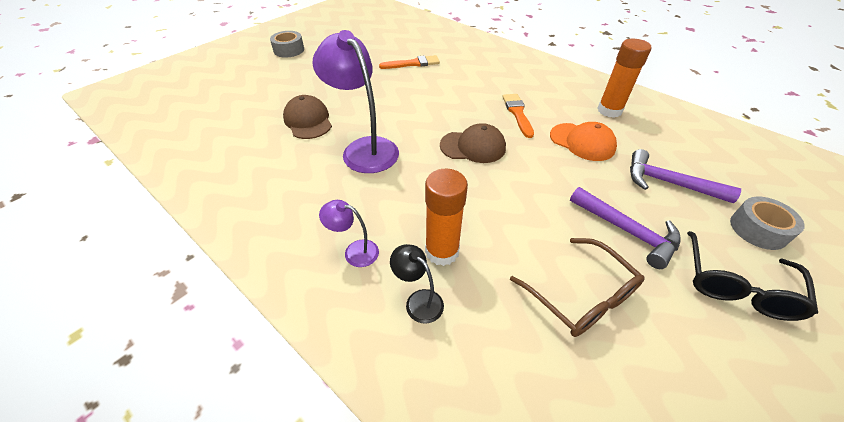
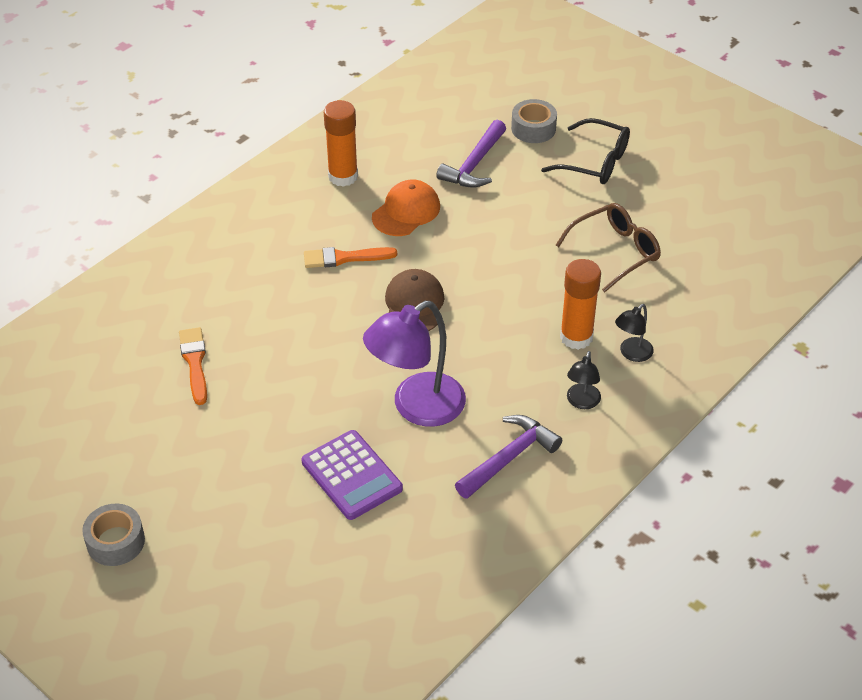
camera: 90 degrees left, 0 degrees up
brown cap [283,95,332,139] -> purple calculator [302,430,403,520]
purple lamp [319,200,379,267] -> black lamp [567,351,601,409]
purple hammer [570,187,681,269] -> purple hammer moved to [455,415,562,499]

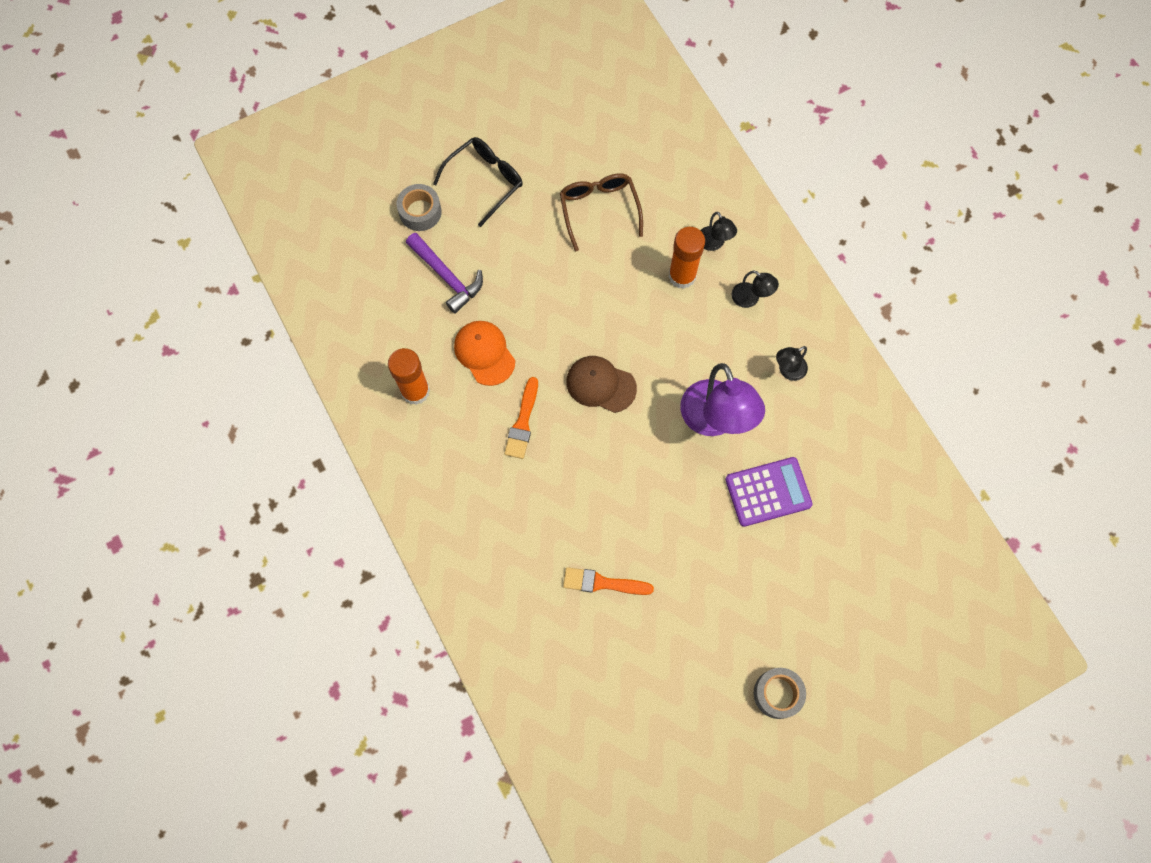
camera: 70 degrees left, 25 degrees up
purple hammer [455,415,562,499] -> black lamp [776,346,808,381]

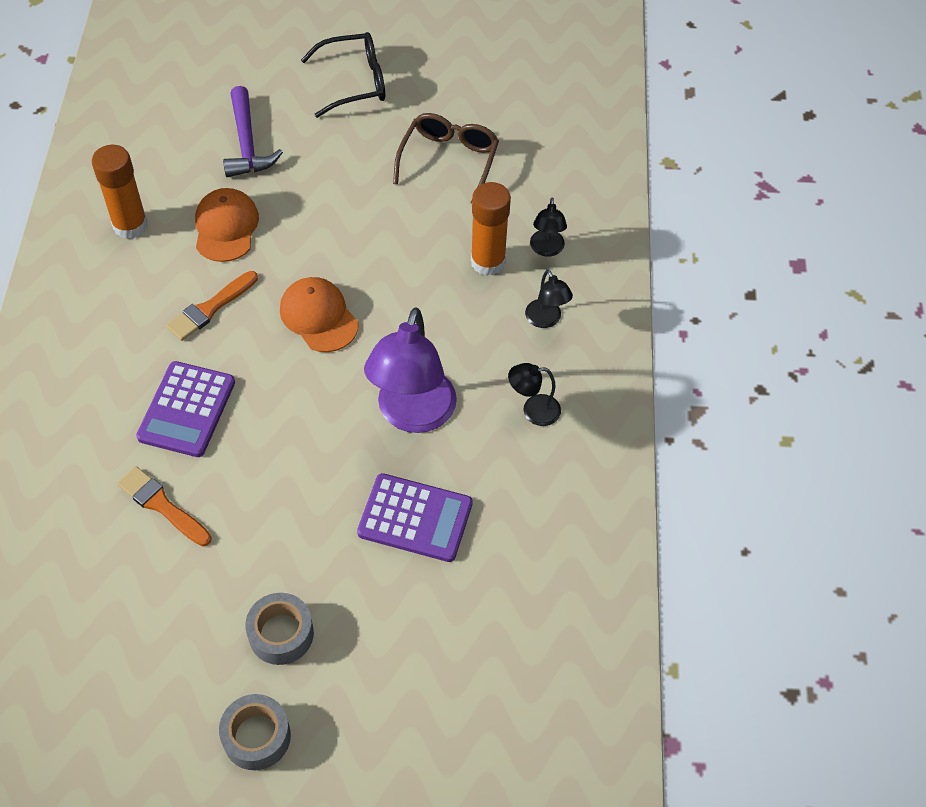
camera: 30 degrees right, 15 degrees down
grey tape [397,184,442,231] -> grey tape moved to [245,593,314,665]
brown cap [566,356,637,413] -> orange cap [280,277,359,352]
none -> purple calculator [136,361,235,457]

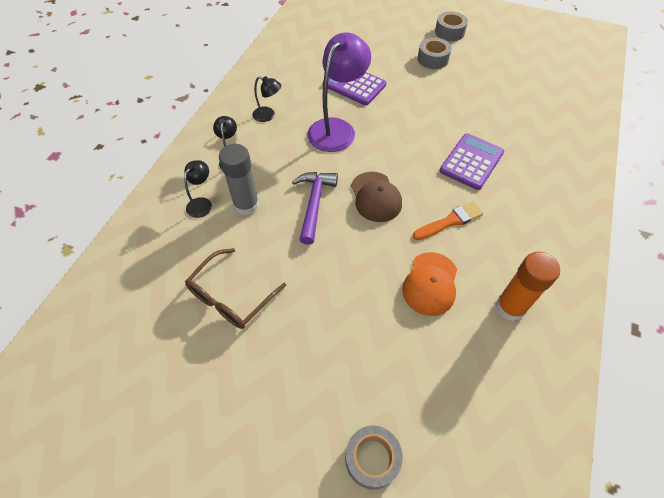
camera: 160 degrees left, 0 degrees up
orange brush [117,466,211,546] -> none
purple hammer [223,86,283,177] -> purple hammer moved to [292,172,338,245]
orange cap [280,277,359,352] -> brown cap [351,172,402,222]
black glasses [301,32,385,118] -> none
orange glue stick [471,182,511,276] -> grey glue stick [219,144,259,216]
none -> grey tape [345,426,403,490]

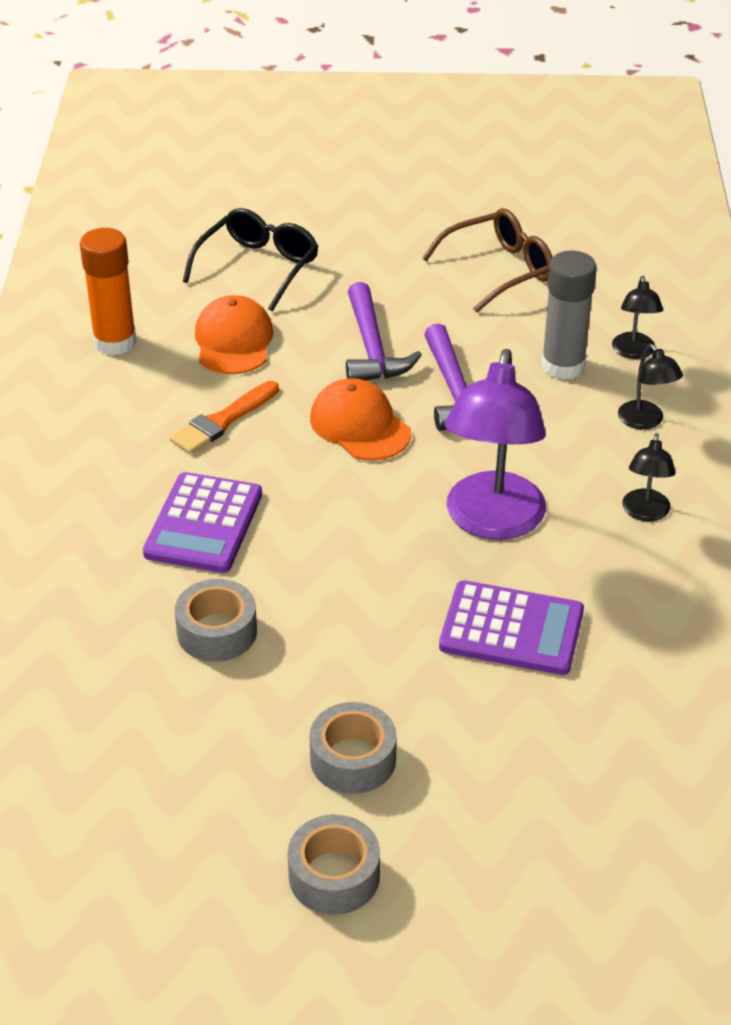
camera: 160 degrees right, 15 degrees down
brown glasses [185,248,286,329] -> brown glasses turned 45 degrees clockwise [422,208,553,313]
black lamp [253,76,281,122] -> black lamp turned 75 degrees counterclockwise [622,433,676,522]
grey tape [345,426,403,490] -> grey tape moved to [175,579,257,662]
brown cap [351,172,402,222] -> orange cap [310,378,411,461]
none -> black glasses [182,208,319,312]
none -> purple hammer [346,282,422,381]

